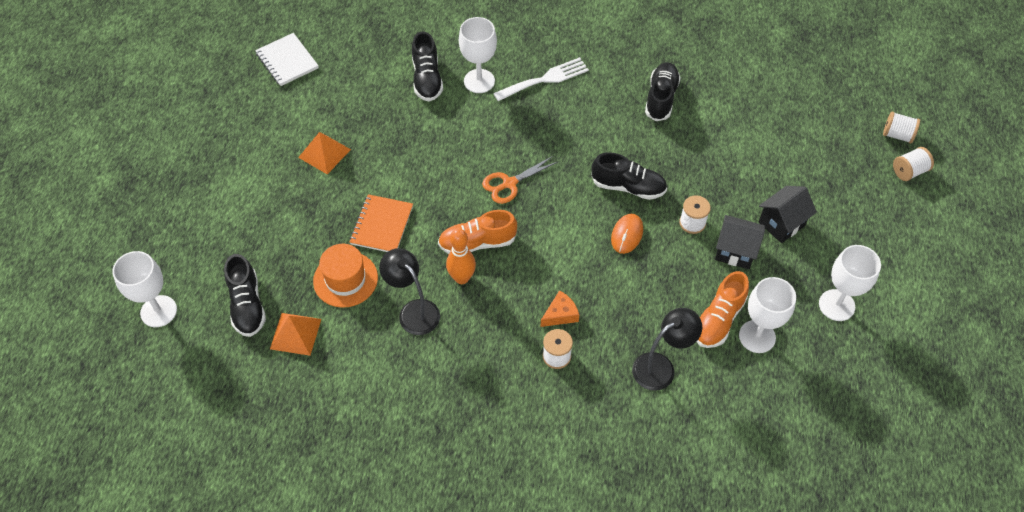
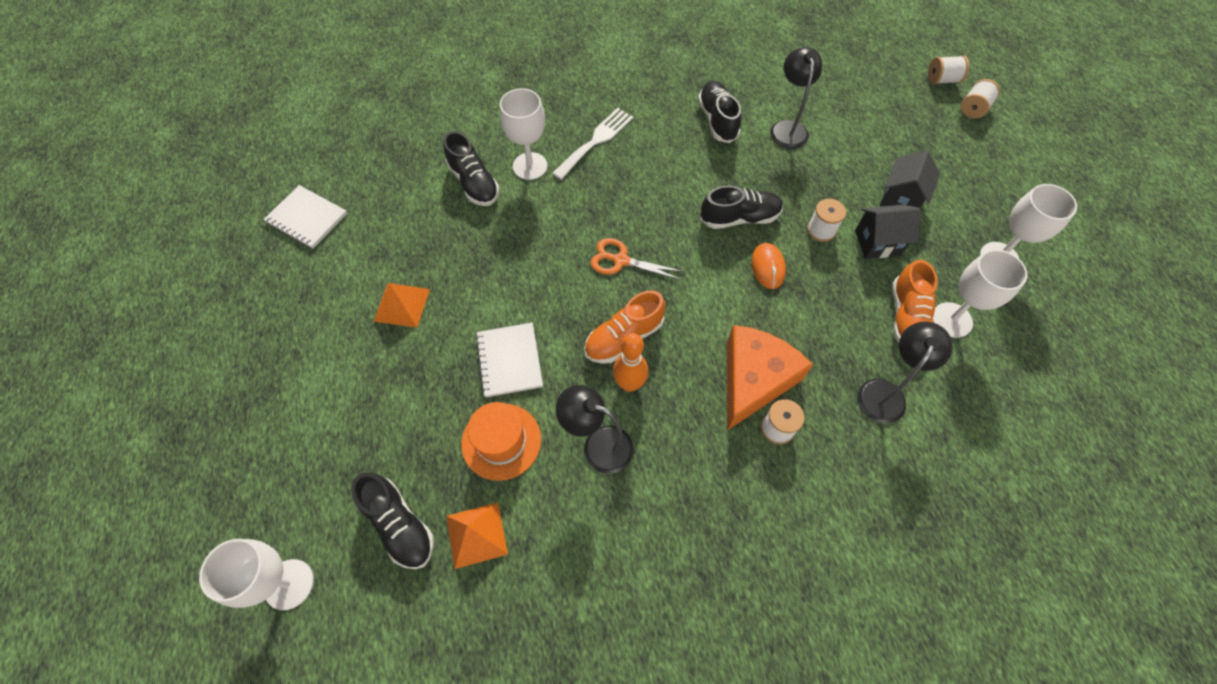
camera: 25 degrees left, 5 degrees up
orange notebook [350,194,413,252] -> white notebook [476,323,543,397]
orange scissors [482,156,559,204] -> orange scissors turned 75 degrees clockwise [590,238,684,280]
orange cheese [541,290,579,327] -> orange cheese [727,325,813,430], size x2.16
none -> black lamp [770,47,822,149]

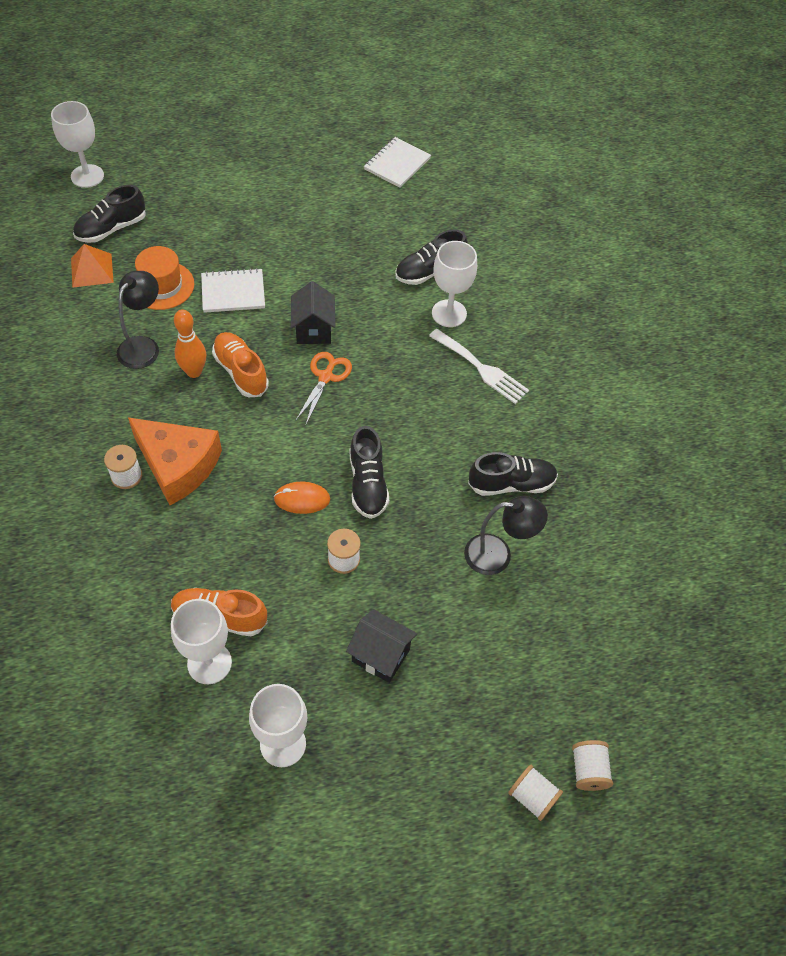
camera: 90 degrees right, 5 degrees down
orange pyramid [373,283,430,328] -> none
black house [855,205,921,259] -> black house moved to [291,281,335,344]
black lamp [857,322,953,424] -> none

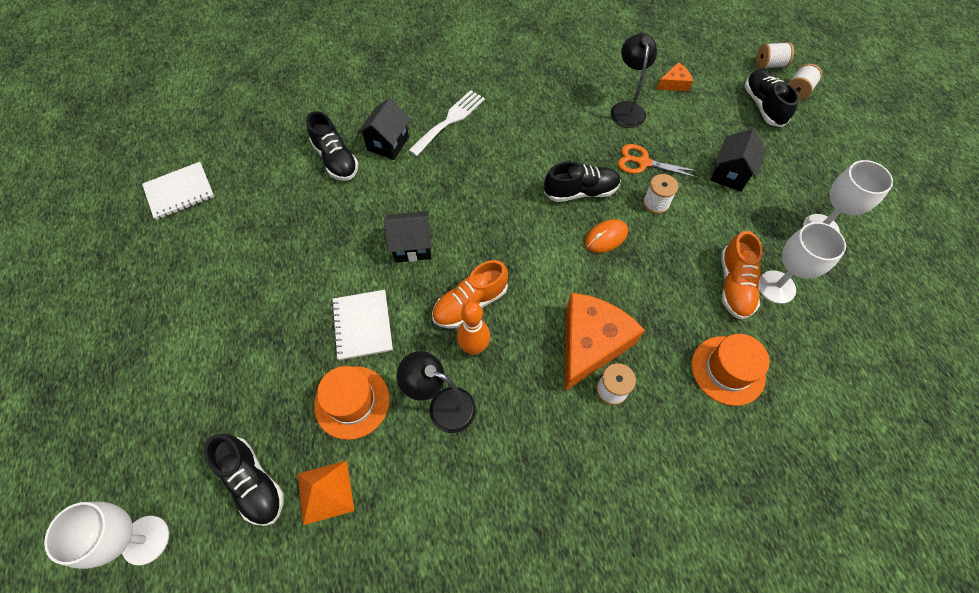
camera: 90 degrees left, 5 degrees up
orange mouse [274,482,330,514] -> orange mouse turned 60 degrees clockwise [585,219,628,253]
orange scissors [296,352,352,424] -> orange scissors moved to [618,144,700,178]
white notebook [364,137,431,188] -> white notebook turned 60 degrees counterclockwise [142,162,215,220]
white goblet [432,241,477,327] -> black house [357,98,410,160]
black shoe [468,452,558,496] -> black shoe moved to [744,70,799,127]
none -> orange cheese [657,62,693,91]
none -> orange hat [692,334,770,406]

